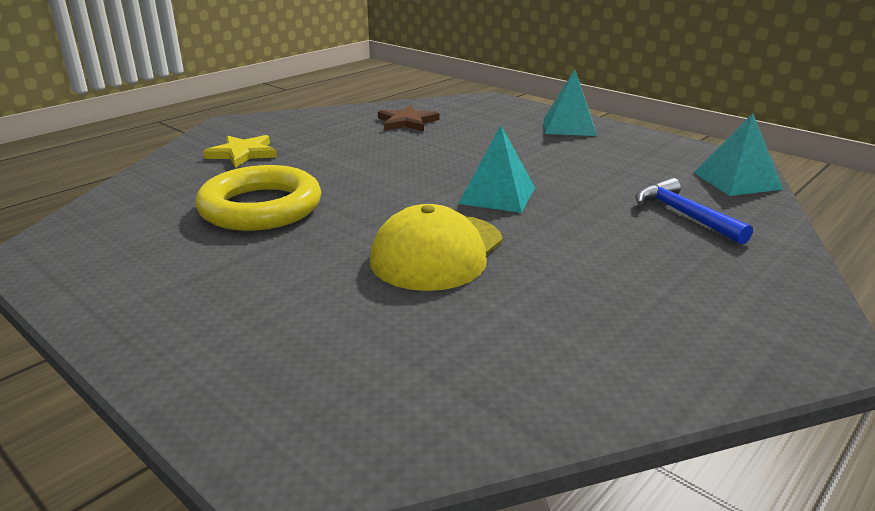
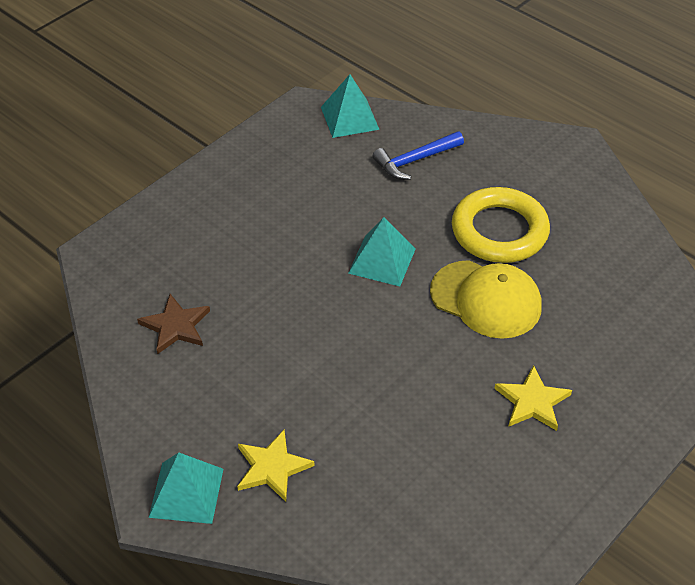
camera: 90 degrees left, 20 degrees up
yellow ring [195,165,321,231] -> yellow ring moved to [452,187,550,263]
turquoise pyramid [544,70,597,136] -> turquoise pyramid moved to [149,452,223,524]
none -> yellow star [494,365,572,431]

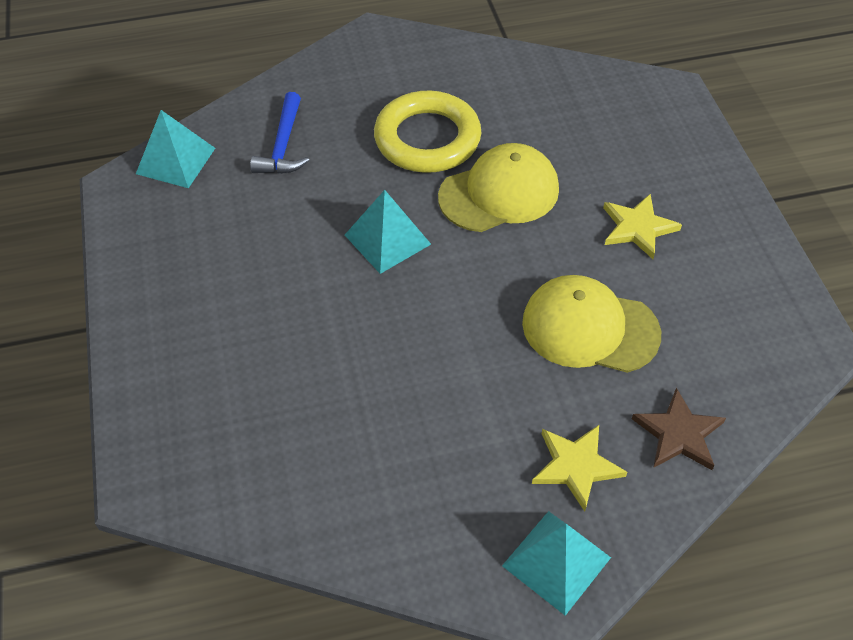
camera: 55 degrees left, 5 degrees up
brown star [137,294,210,354] -> brown star moved to [632,388,726,470]
none -> yellow cap [522,275,661,373]

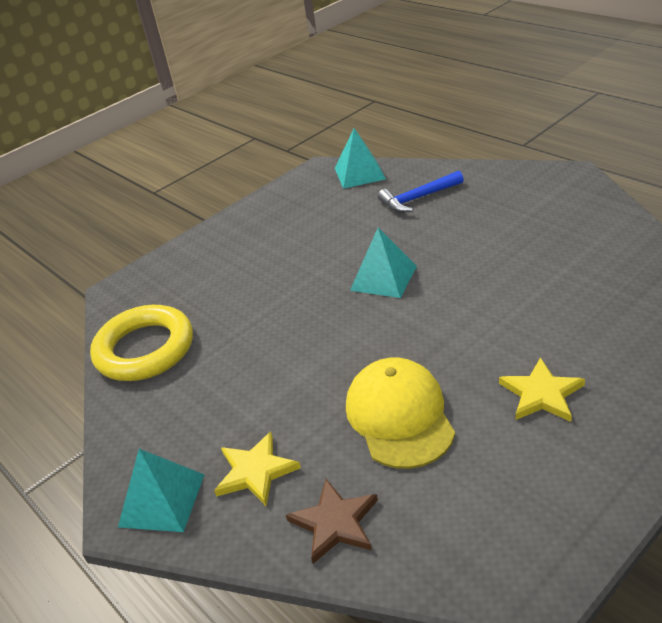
camera: 65 degrees right, 15 degrees down
yellow ring [374,91,481,173] -> yellow ring moved to [90,305,193,381]
yellow cap [438,143,559,232] -> none

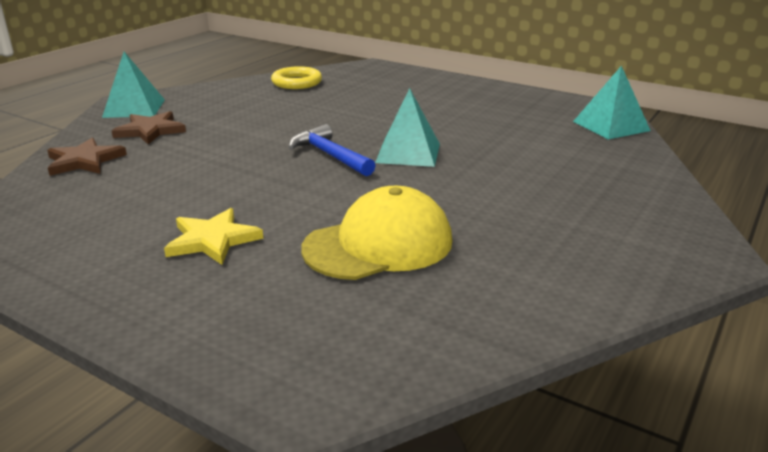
camera: 70 degrees right, 10 degrees down
yellow ring [90,305,193,381] -> yellow ring [271,66,322,89], size x0.61
yellow star [214,432,301,506] -> brown star [112,111,186,144]
yellow cap [346,358,455,469] -> yellow cap moved to [301,186,452,280]
blue hammer [378,170,464,213] -> blue hammer moved to [289,124,376,176]

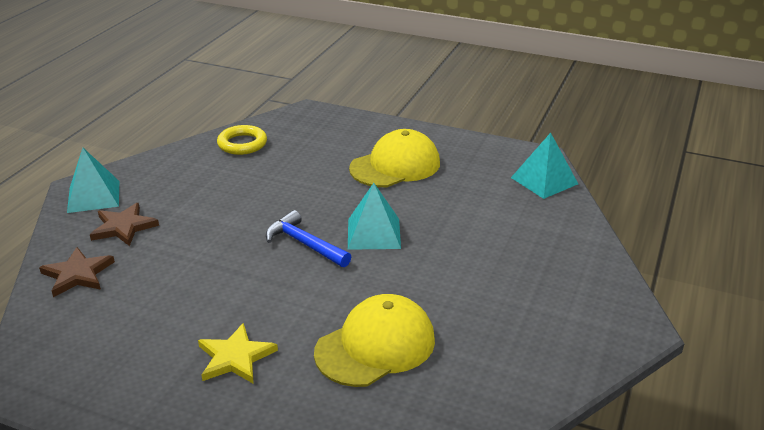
camera: 10 degrees left, 5 degrees up
none -> yellow cap [349,129,440,187]

